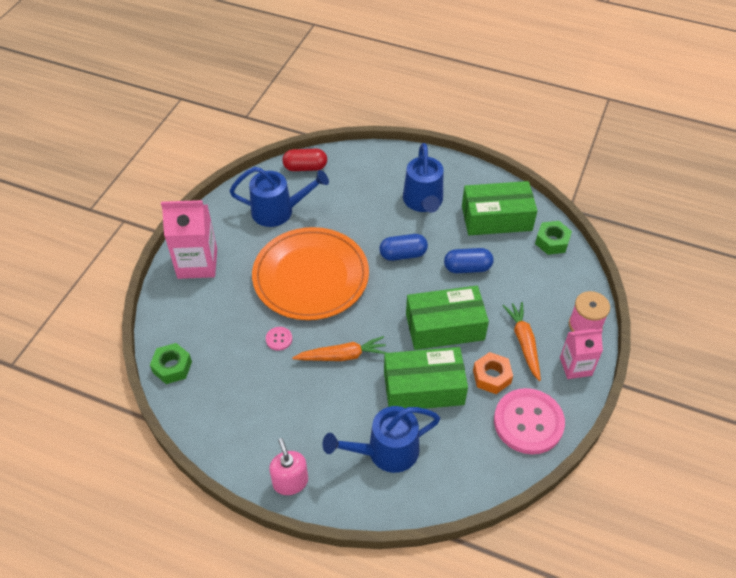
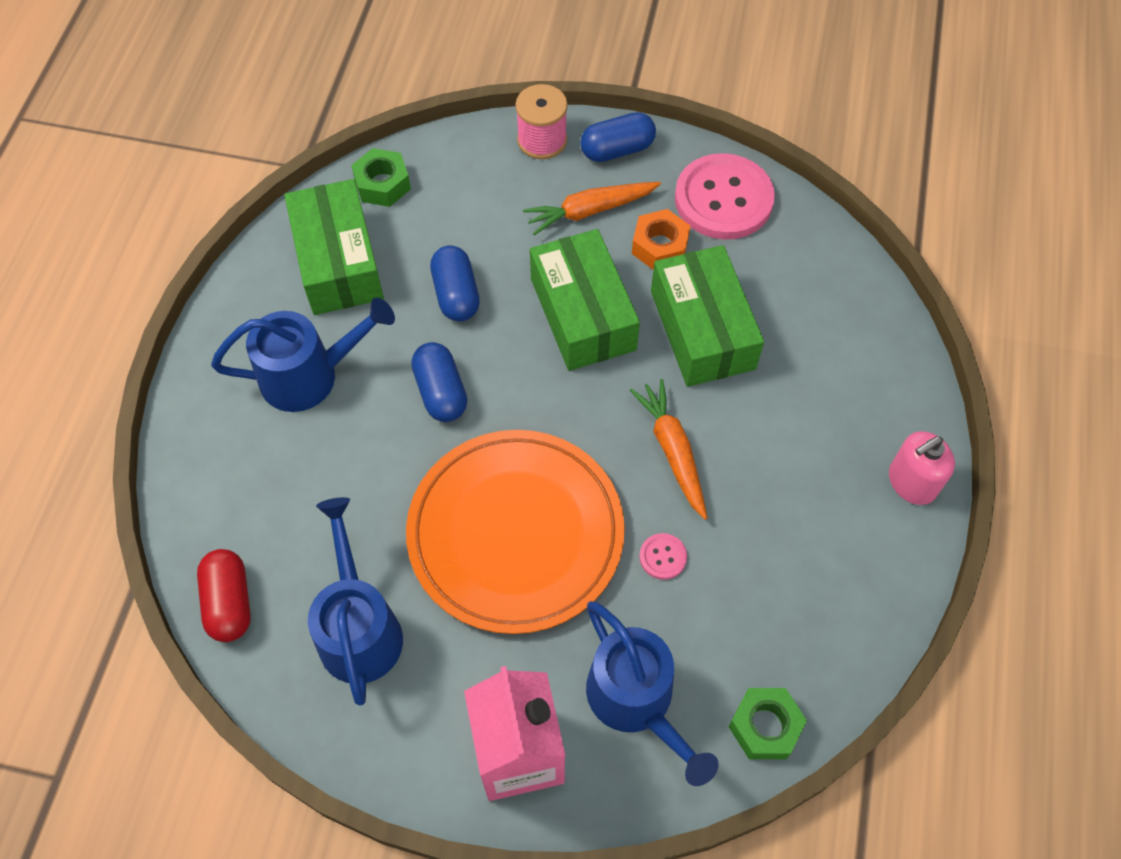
camera: 100 degrees left, 10 degrees up
blue watering can [322,406,440,473] -> blue watering can moved to [586,601,719,786]
pink carton [560,329,603,379] -> blue capsule [580,112,656,162]

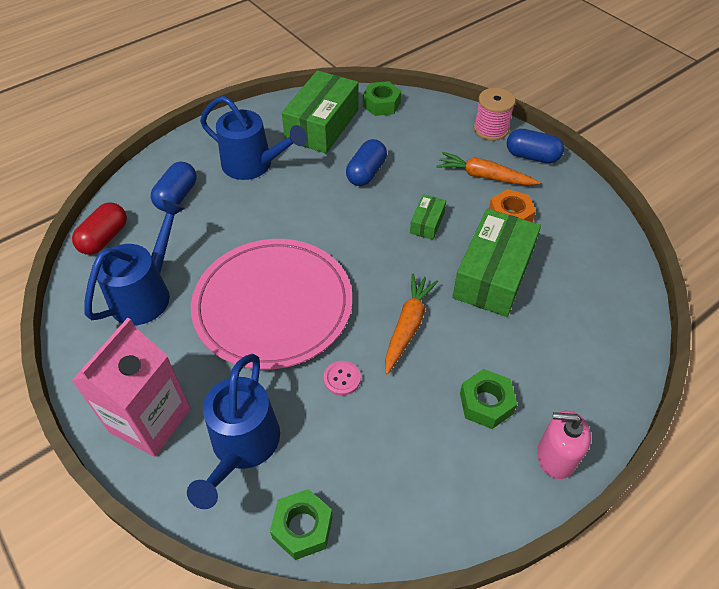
camera: 40 degrees right, 10 degrees down
orange plate [406,430,625,634] -> pink plate [191,239,352,370]
blue capsule [411,342,467,422] -> blue capsule moved to [151,161,197,211]
green box [530,229,640,371] -> green box [410,194,446,240], size x0.47
pink button [675,153,775,239] -> none
none -> green nut [460,369,517,429]

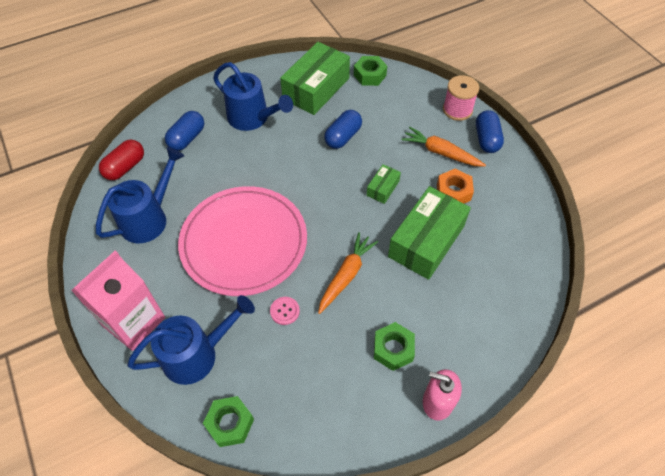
camera: 10 degrees right, 5 degrees up
blue watering can [187,354,280,509] -> blue watering can turned 135 degrees counterclockwise [127,295,255,385]
blue capsule [507,129,564,163] -> blue capsule turned 60 degrees clockwise [476,110,504,153]

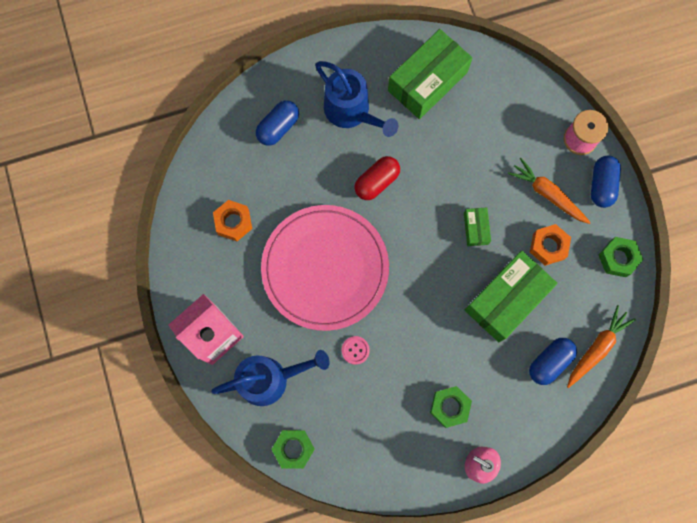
camera: 10 degrees right, 20 degrees up
blue watering can [96,147,184,244] -> orange nut [213,200,252,241]
red capsule [99,140,144,180] -> red capsule moved to [354,156,400,200]
orange carrot [318,232,378,314] -> orange carrot moved to [567,305,636,388]
blue capsule [324,110,362,149] -> blue capsule moved to [529,338,577,385]
green nut [354,56,387,86] -> green nut moved to [599,237,644,277]
green box [367,164,401,204] -> green box turned 45 degrees counterclockwise [464,207,491,246]

